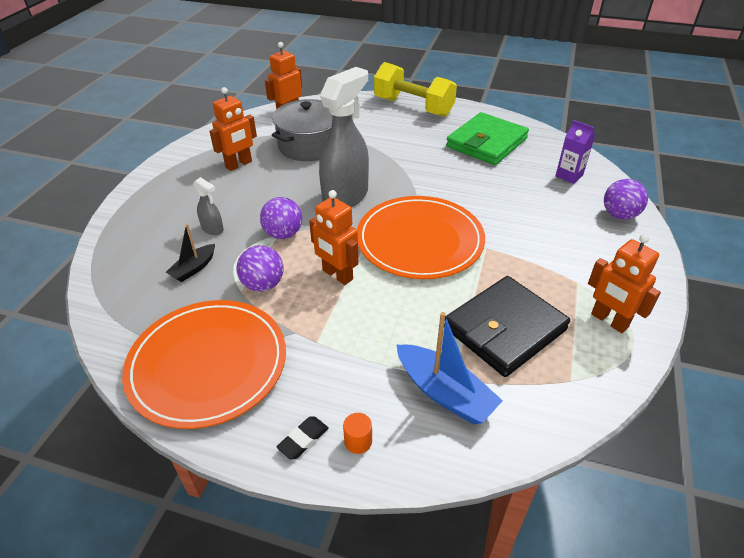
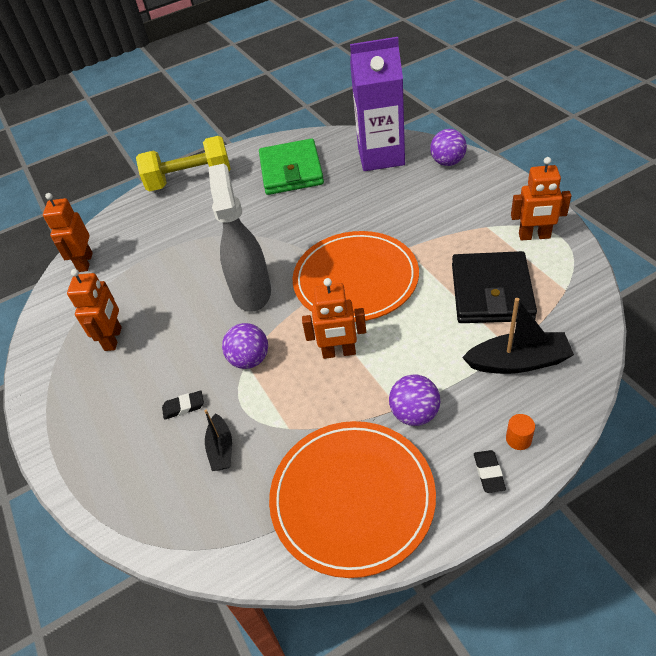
camera: 40 degrees left, 5 degrees up
grey spray bottle [193,177,224,235] -> black eraser [162,391,204,420]
purple ball [237,245,284,292] -> purple ball moved to [389,375,440,426]
grey pot [272,99,332,161] -> none
blue boat [397,312,503,424] -> black boat [462,298,574,374]
purple carton [555,120,595,184] -> purple carton [350,37,405,171], size x2.18

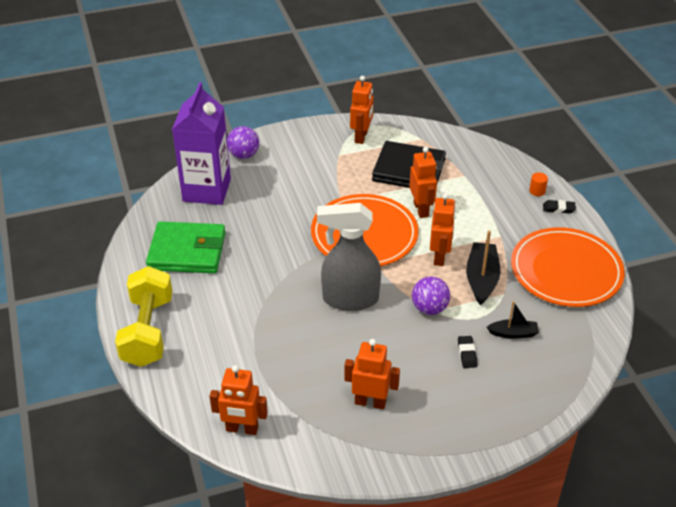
camera: 85 degrees left, 5 degrees down
purple ball [389,375,440,426] -> none
black boat [462,298,574,374] -> black boat moved to [466,230,500,305]
none -> orange robot [409,147,437,218]

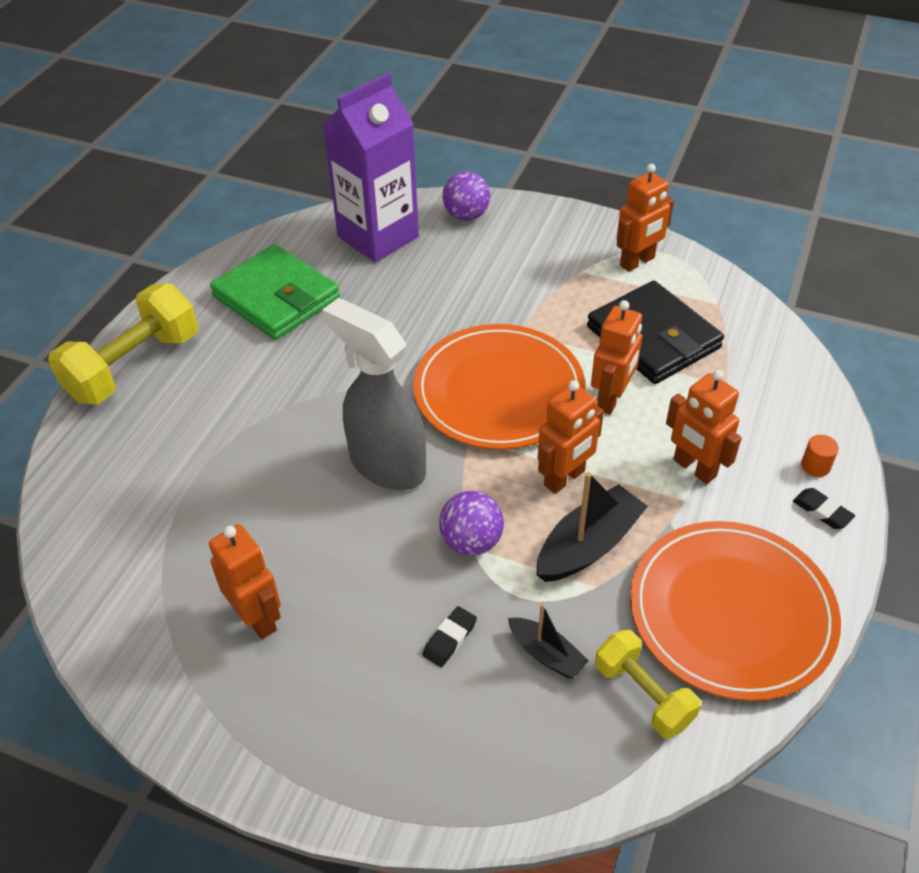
camera: 40 degrees right, 5 degrees up
orange robot [210,365,268,435] -> orange robot moved to [666,370,742,484]
none -> yellow dumbbell [595,630,701,739]

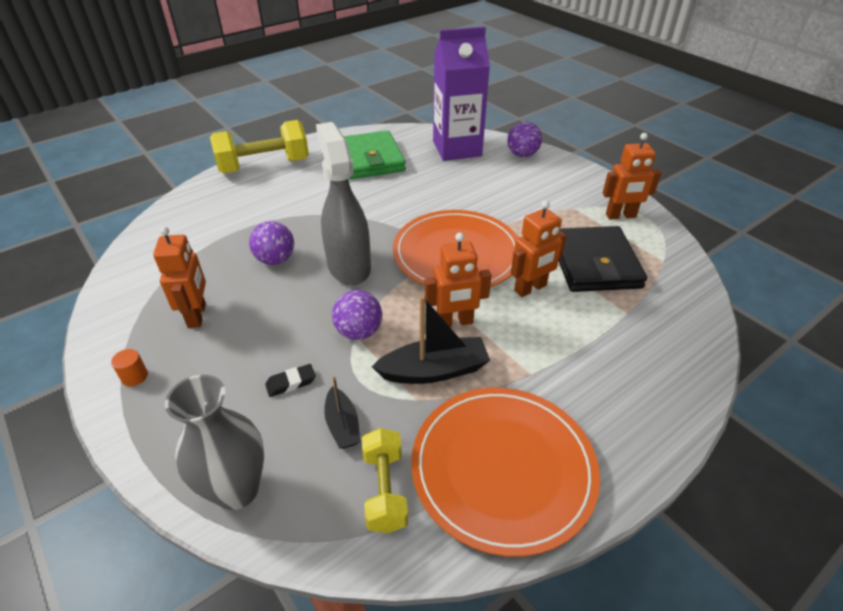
camera: 30 degrees right, 5 degrees down
orange robot [666,370,742,484] -> none
black eraser [793,488,855,529] -> none
orange cylinder [801,435,839,477] -> orange cylinder moved to [111,349,148,386]
none -> grey vase [165,375,264,510]
none -> purple ball [249,221,294,265]

